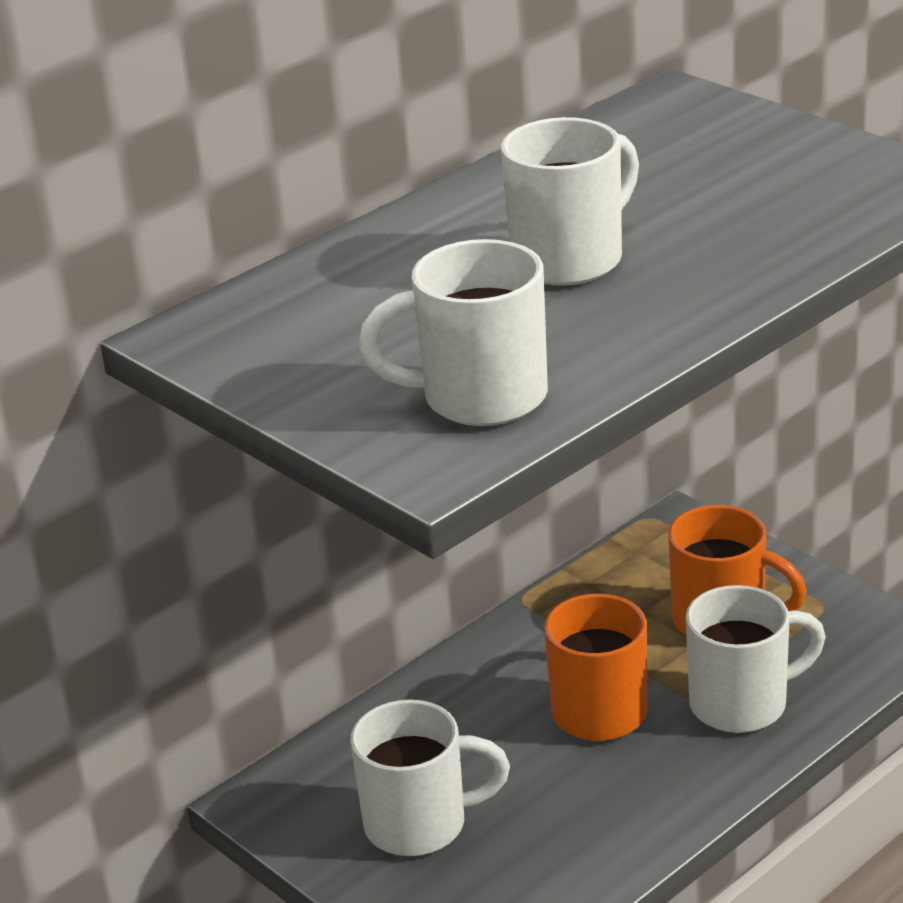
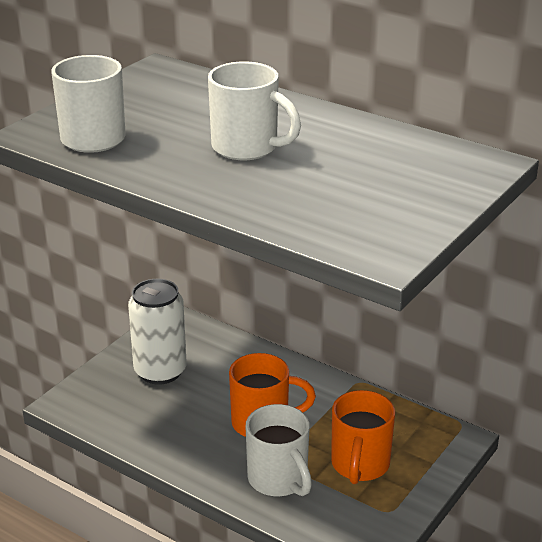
camera: 75 degrees right, 0 degrees up
white mug [350,699,510,856] -> white can [128,279,187,385]

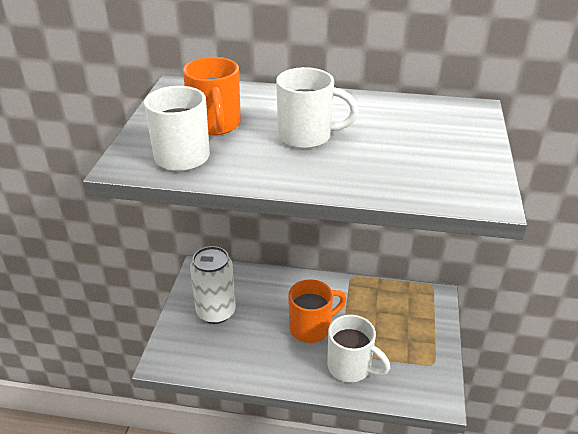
camera: 25 degrees left, 5 degrees up
orange mug [331,390,395,484] -> orange mug moved to [183,57,241,135]

